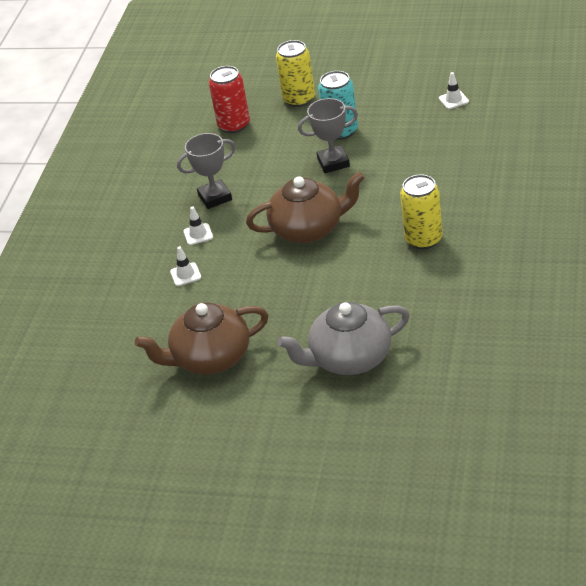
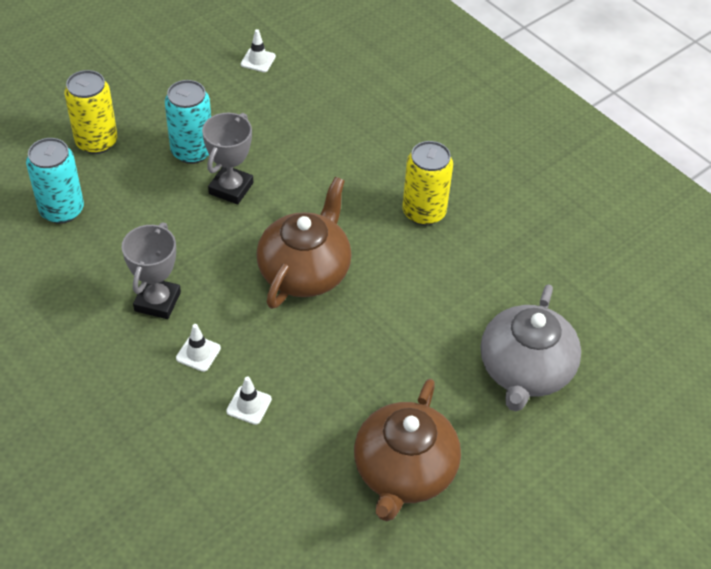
camera: 60 degrees left, 10 degrees up
red can [209,66,250,133] -> turquoise can [26,138,84,224]

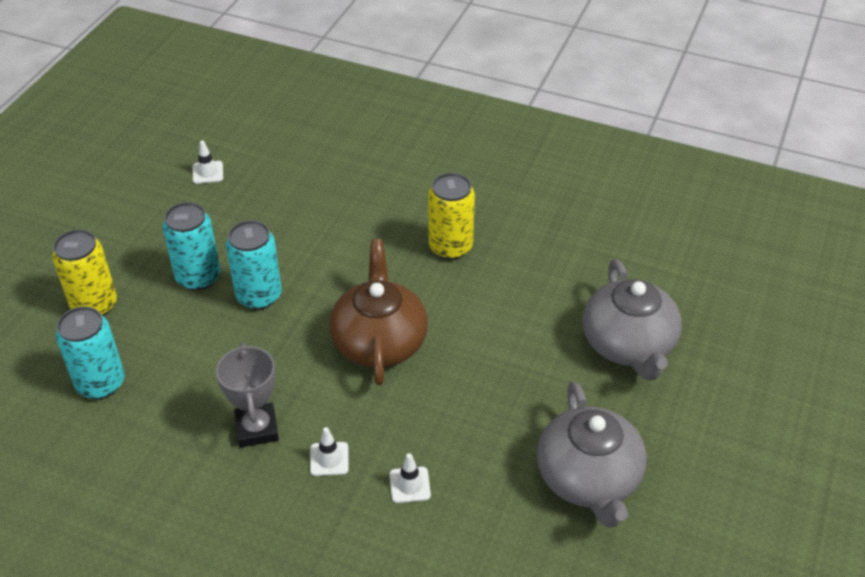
camera: 25 degrees left, 5 degrees down
grey trophy [202,113,253,205] -> turquoise can [226,220,282,310]
brown teapot [354,379,461,521] -> grey teapot [537,382,647,527]

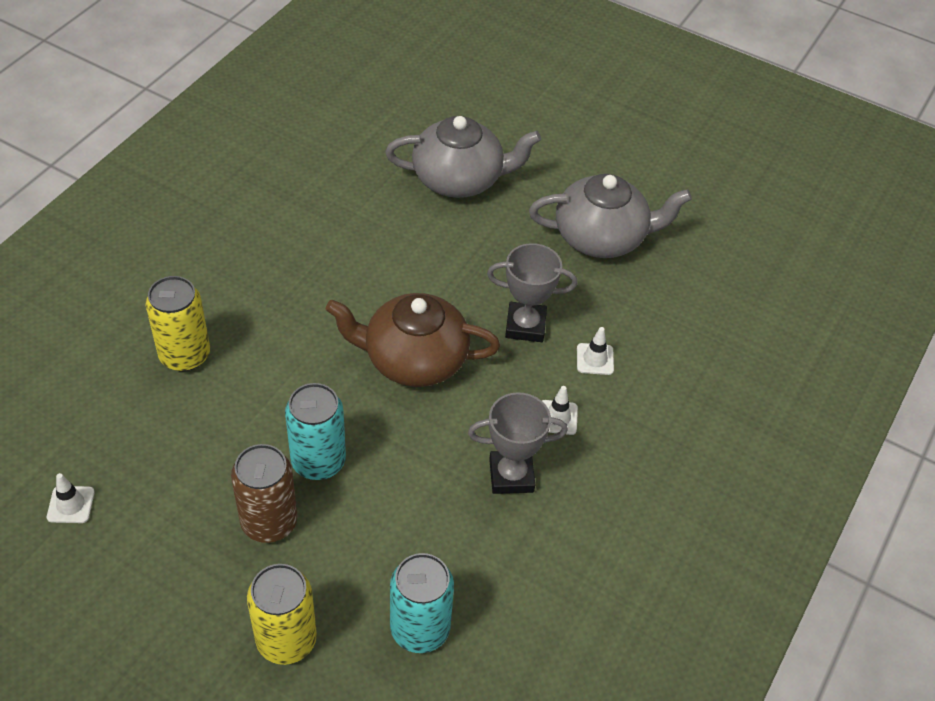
camera: 85 degrees left, 5 degrees up
turquoise can [163,202,220,290] -> brown can [231,444,298,543]
yellow can [428,173,475,260] -> yellow can moved to [146,276,210,372]
none -> grey trophy [487,243,577,342]

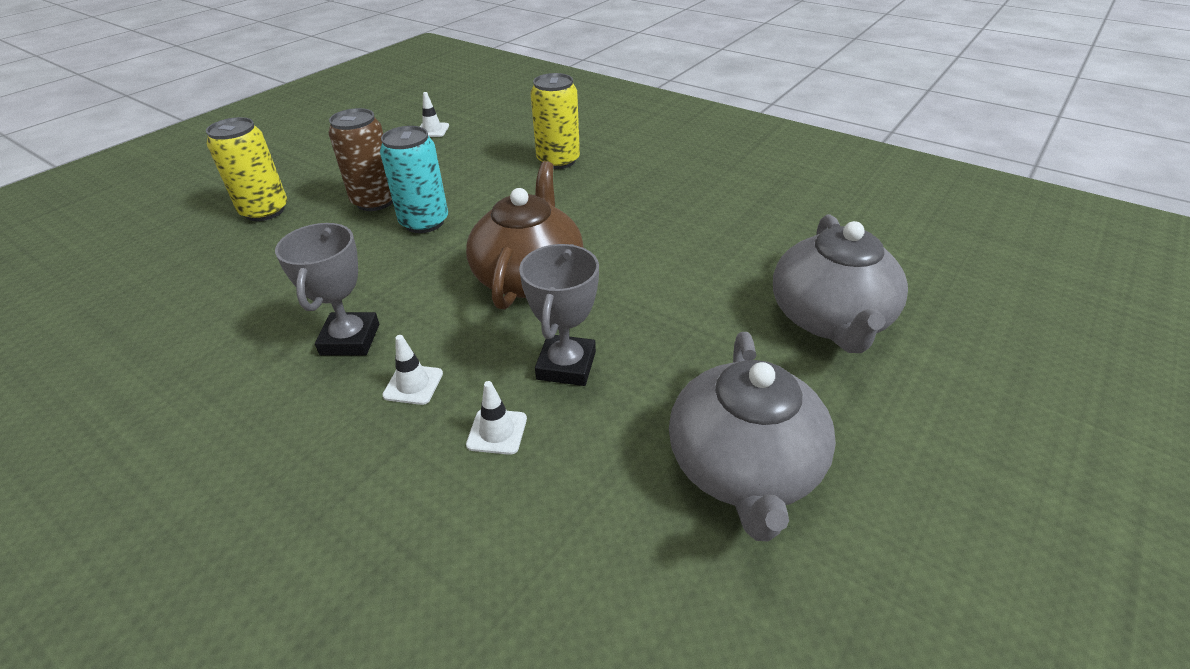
camera: 100 degrees right, 10 degrees down
turquoise can [390,553,454,653] -> none

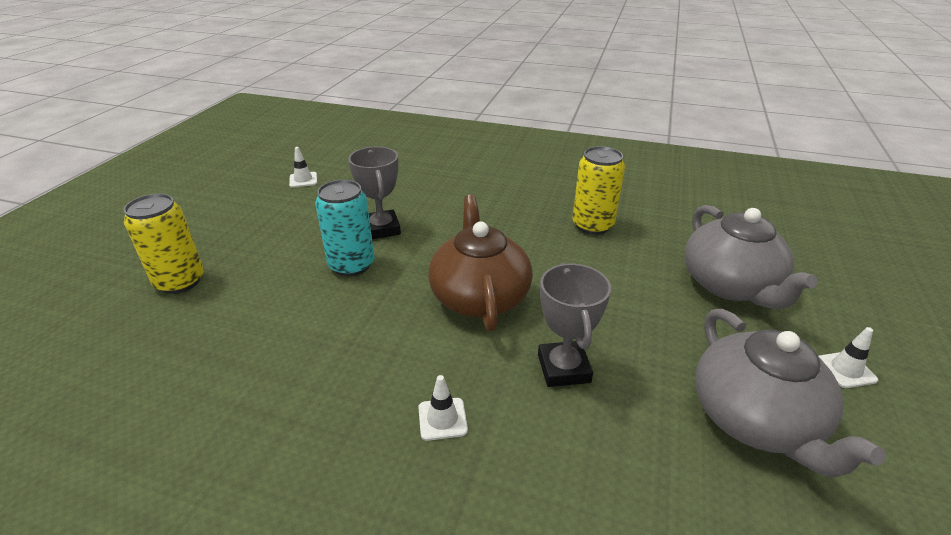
camera: 20 degrees left, 5 degrees down
grey trophy [275,223,379,355] -> grey trophy moved to [348,146,401,239]
brown can [328,108,393,211] -> none
white traffic cone [466,381,527,455] -> white traffic cone moved to [818,327,878,388]
yellow can [530,73,580,169] -> yellow can moved to [572,146,625,235]

